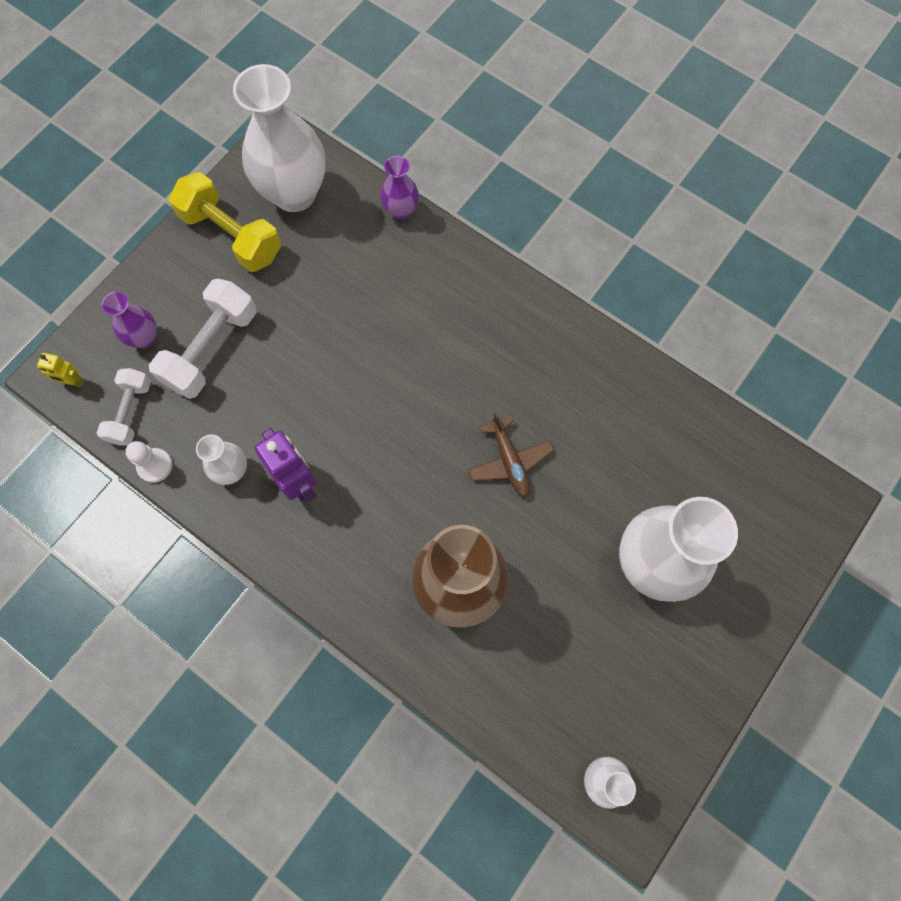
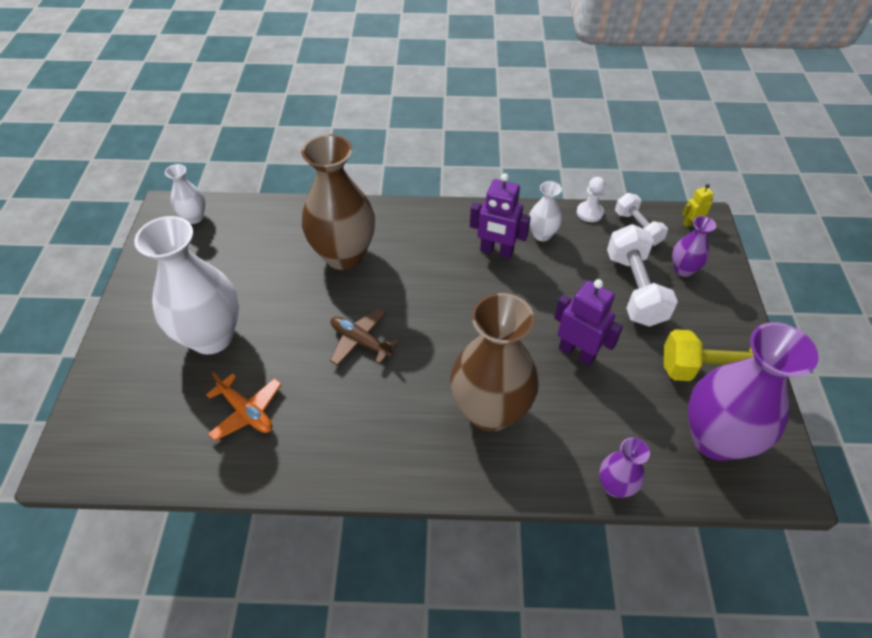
camera: 145 degrees right, 20 degrees down
white vase [233,64,326,212] -> purple vase [688,322,819,461]
none -> orange plane [206,372,282,441]
none -> brown vase [450,293,539,432]
none -> purple robot [554,279,623,366]

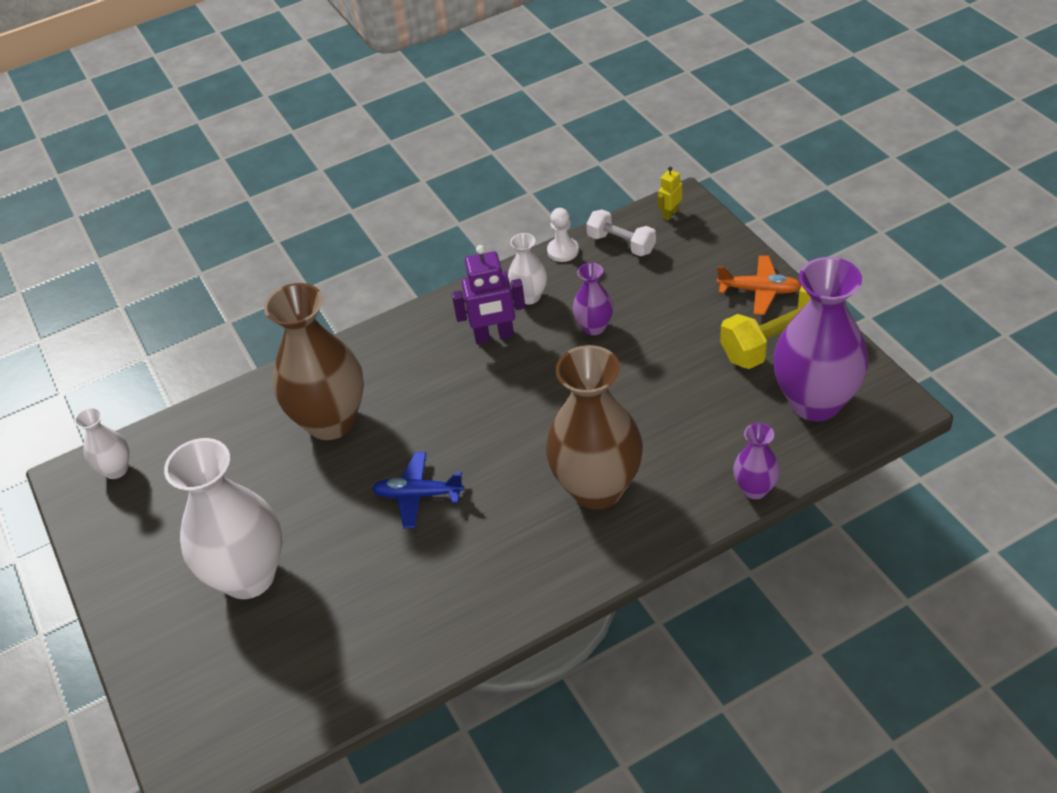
camera: 25 degrees left, 5 degrees down
orange plane [206,372,282,441] -> orange plane moved to [717,255,801,315]
brown plane [330,308,399,366] -> blue plane [372,452,464,528]
purple robot [554,279,623,366] -> none
white dumbbell [607,224,678,327] -> none
purple vase [672,216,716,277] -> purple vase moved to [573,263,613,335]

